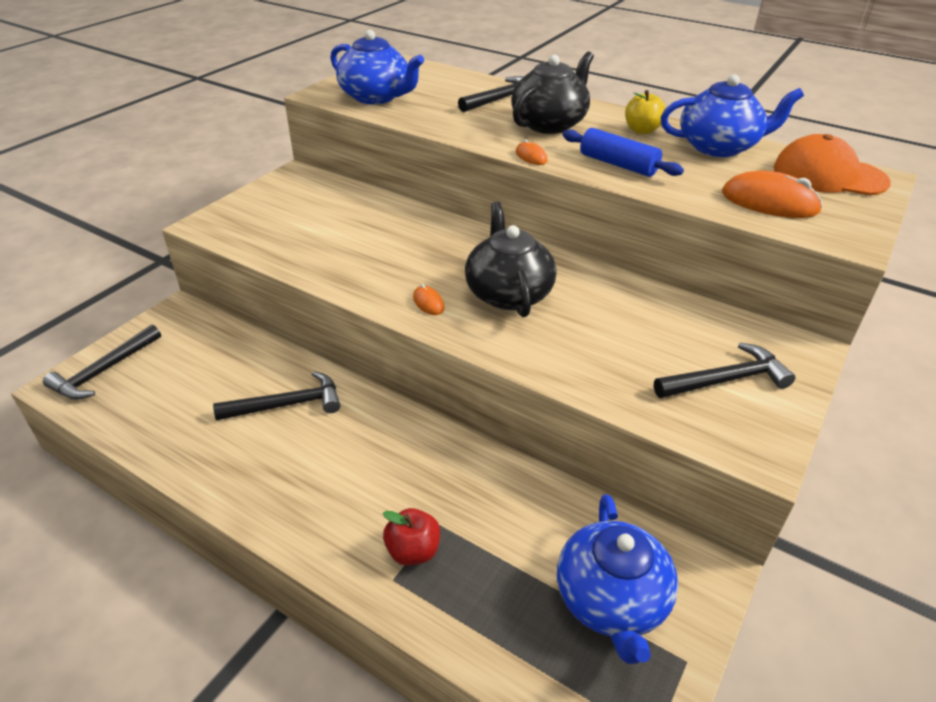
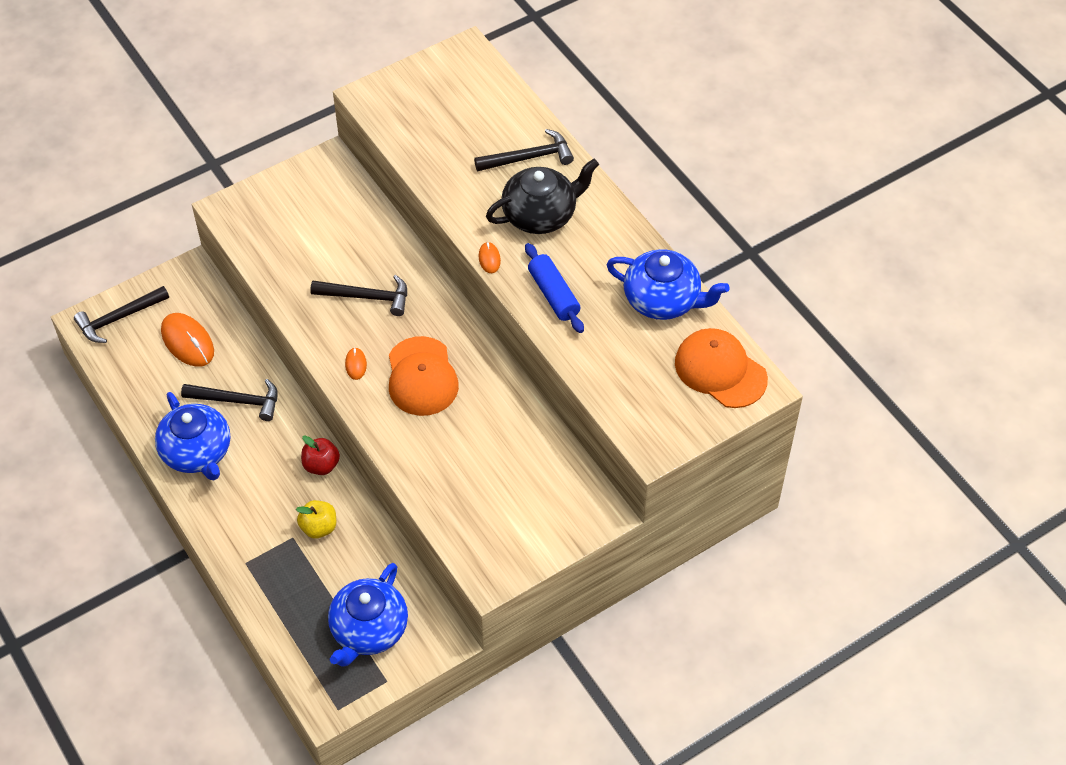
camera: 25 degrees right, 15 degrees up
blue teapot [330,30,424,104] -> blue teapot moved to [155,392,230,480]
red apple [383,508,440,566] -> red apple moved to [301,435,340,475]
black teapot [465,202,557,317] -> orange cap [389,336,459,416]
yellow apple [625,90,666,134] -> yellow apple moved to [296,500,336,539]
black hammer [654,343,795,398] -> black hammer moved to [310,275,407,316]
orange mouse [722,170,823,218] -> orange mouse moved to [161,313,214,367]

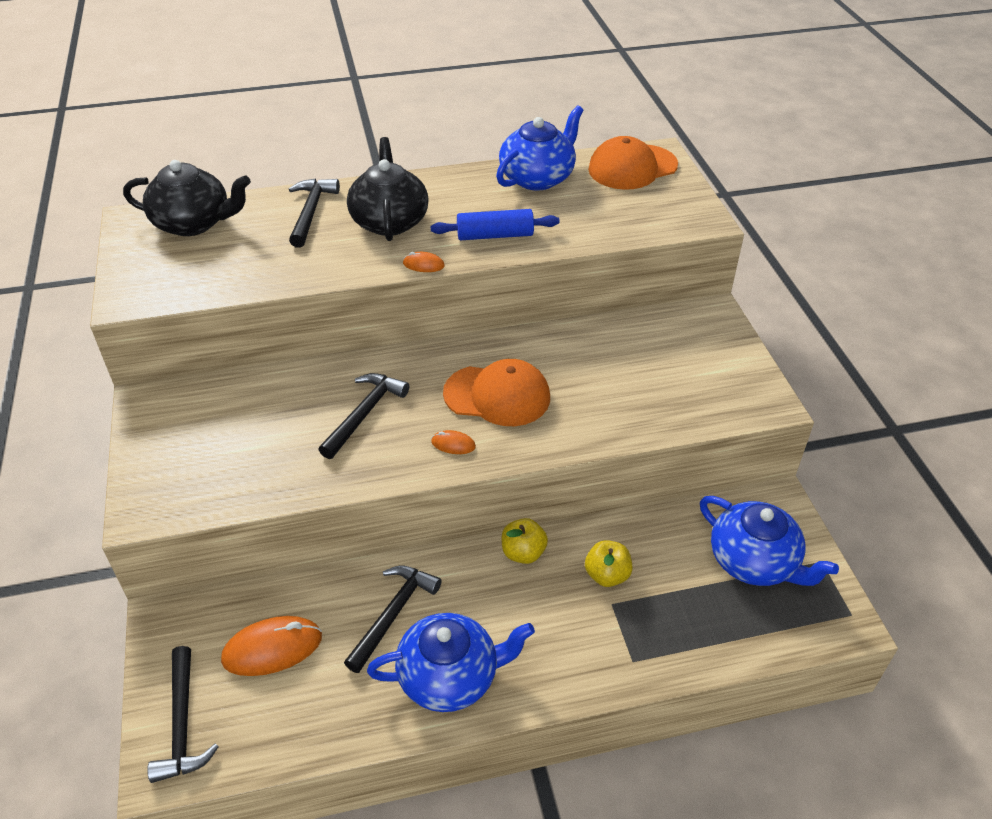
camera: 70 degrees left, 10 degrees down
red apple [301,435,340,475] -> yellow apple [502,518,548,564]
none -> black teapot [123,160,251,236]

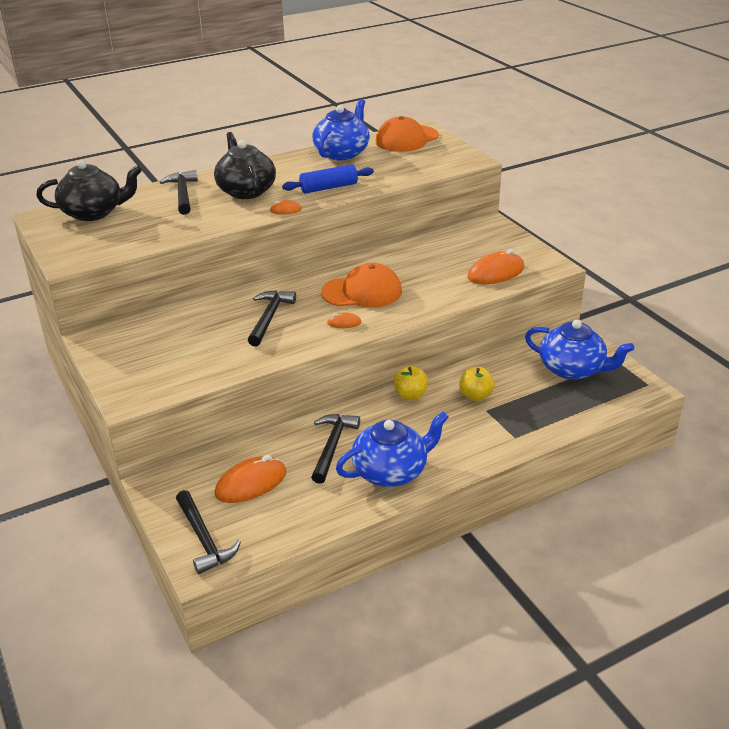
camera: 15 degrees left, 10 degrees down
none -> orange mouse [468,249,524,284]

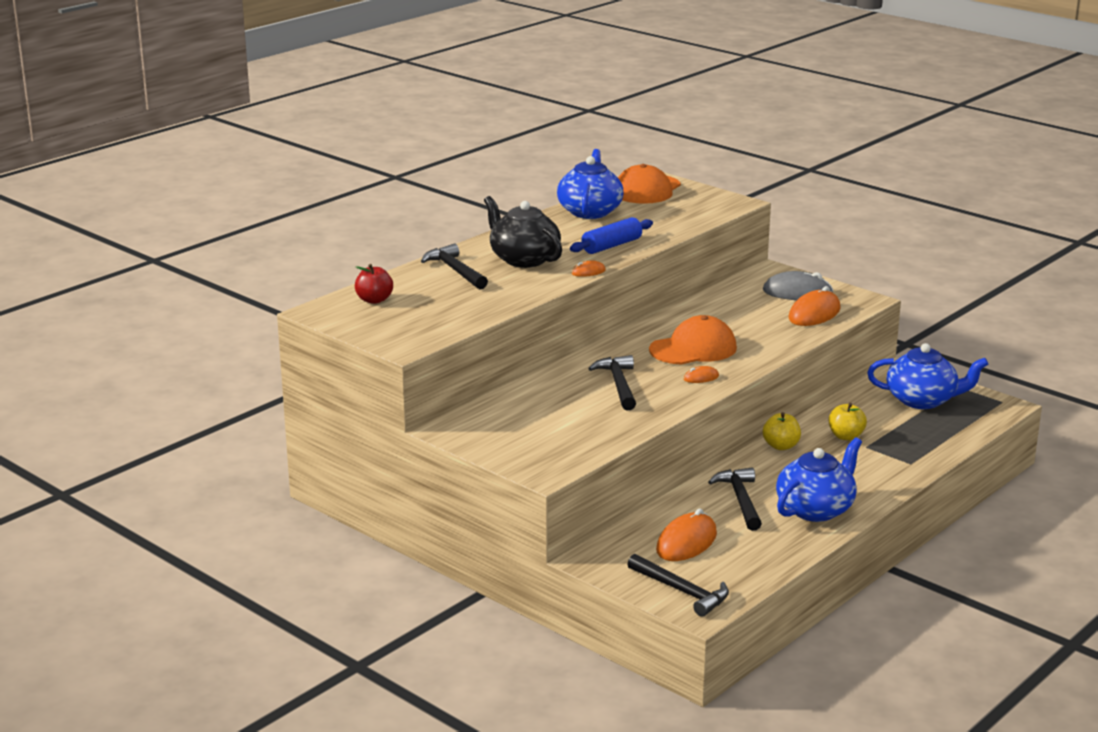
camera: 20 degrees left, 10 degrees down
black teapot [36,160,142,221] -> red apple [355,264,393,304]
none -> grey mouse [763,271,833,300]

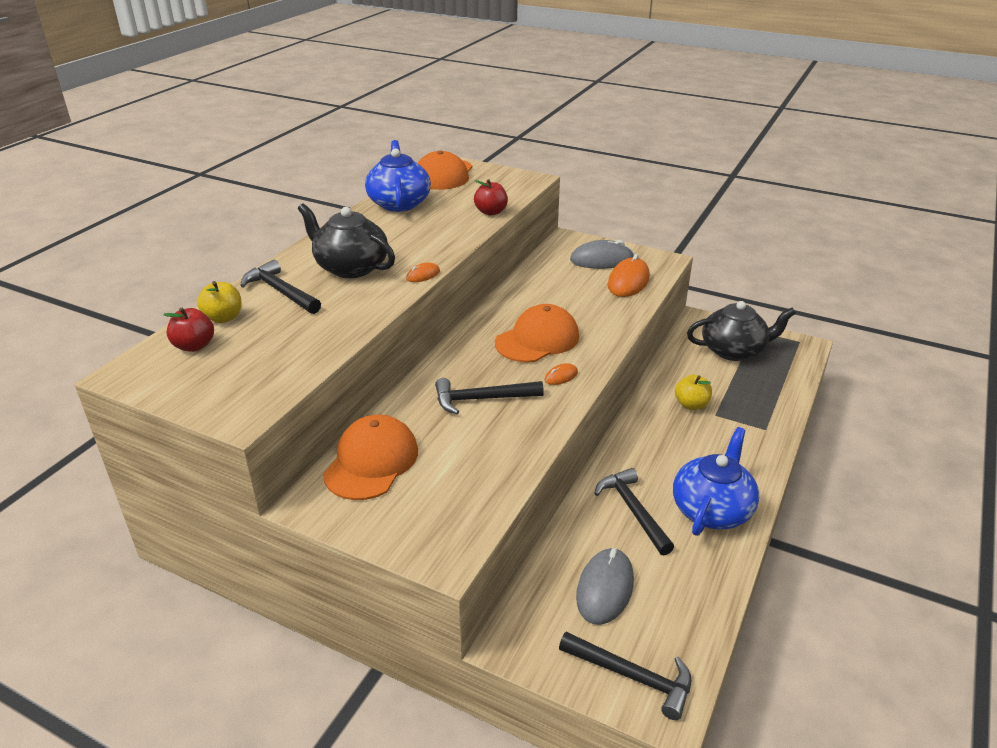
camera: 15 degrees left, 10 degrees up
blue rolling pin [570,217,653,254] -> none
black hammer [588,355,636,410] -> black hammer turned 75 degrees counterclockwise [435,378,544,414]
orange mouse [656,508,717,561] -> grey mouse [576,548,634,625]
yellow apple [763,412,801,450] -> yellow apple moved to [197,281,242,323]
blue teapot [867,343,988,409] -> black teapot [687,301,796,361]
none -> orange cap [323,415,418,500]
none -> red apple [474,179,508,216]

